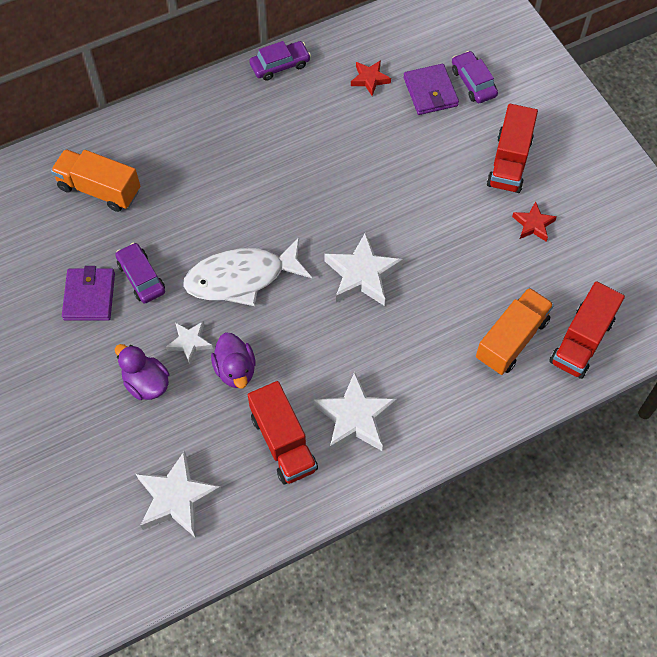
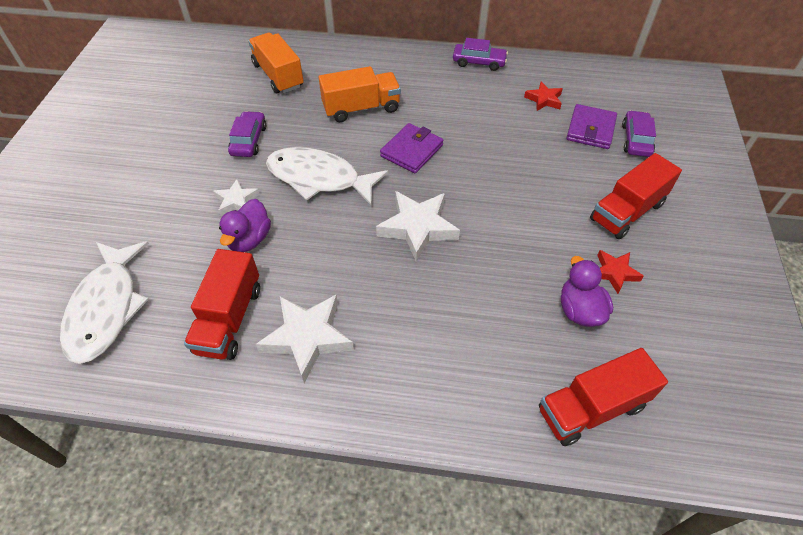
camera: 35 degrees right, 10 degrees down
purple wallet [62,266,115,321] -> purple wallet moved to [380,123,444,173]
purple duck [115,344,169,400] -> purple duck moved to [561,256,613,327]
white star [136,451,222,538] -> white fish [60,241,149,364]
orange truck [476,287,554,375] -> orange truck moved to [319,66,401,122]

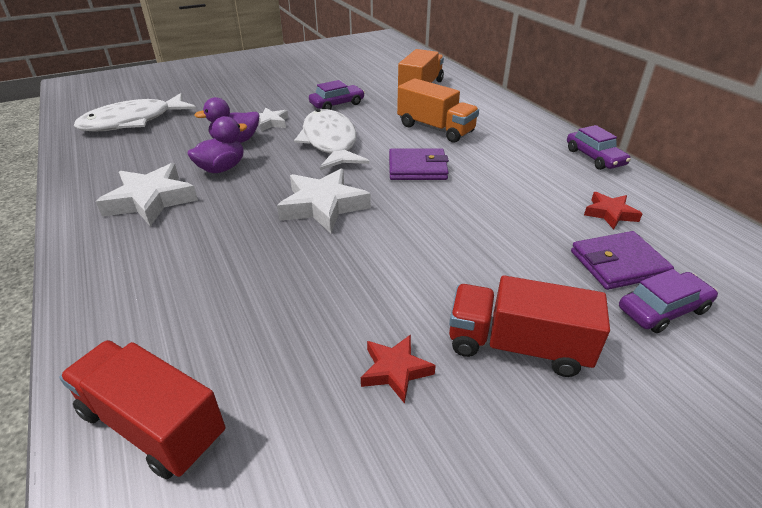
camera: 55 degrees right, 15 degrees down
red truck [184,249,260,360] -> none
purple duck [561,256,613,327] -> purple duck moved to [187,116,247,173]

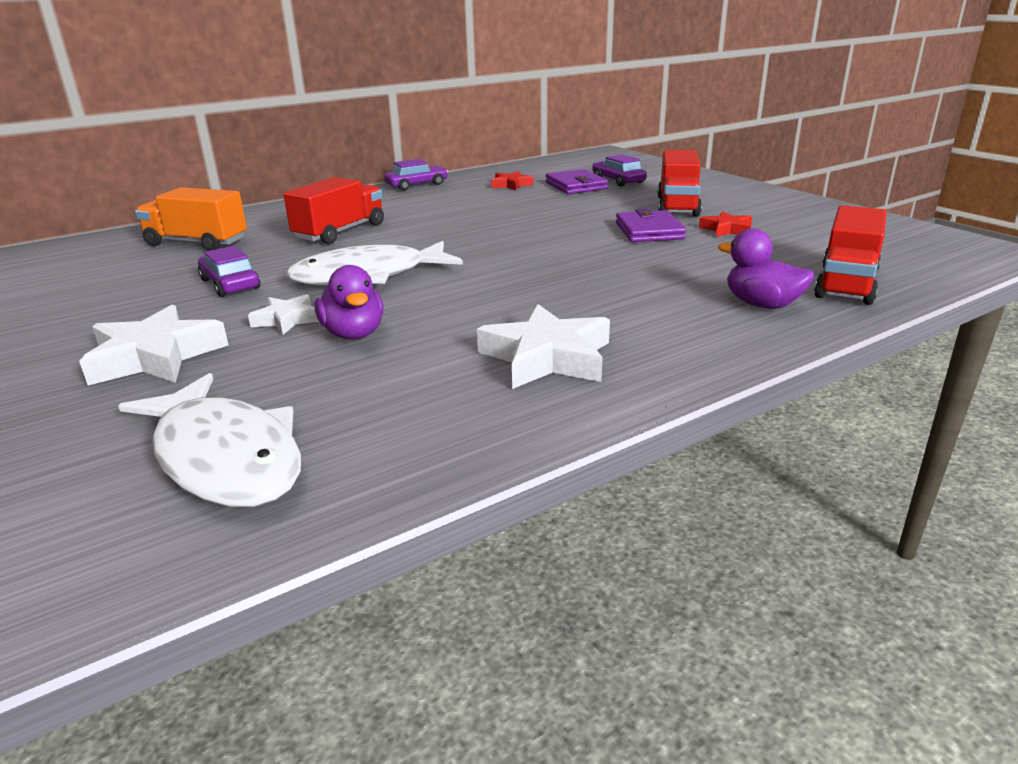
camera: 95 degrees left, 10 degrees down
purple duck [187,116,247,173] -> purple duck moved to [718,228,814,309]
white star [277,169,371,233] -> white star moved to [79,305,228,386]
purple wallet [389,148,449,180] -> purple wallet moved to [616,208,686,242]
orange truck [397,78,479,143] -> red truck [283,177,384,244]

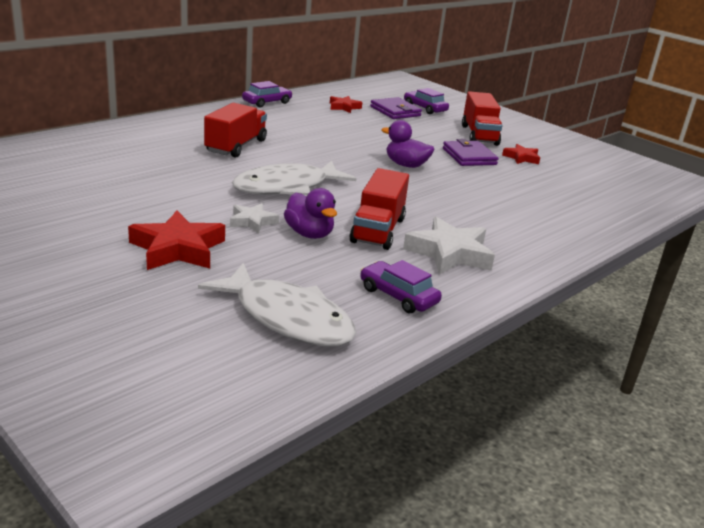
camera: 15 degrees left, 0 degrees up
white star [79,305,228,386] -> red star [128,210,225,270]
orange truck [135,187,247,251] -> none
purple car [198,246,260,297] -> purple car moved to [360,260,442,313]
purple duck [718,228,814,309] -> purple duck moved to [381,120,434,168]
red truck [814,205,887,305] -> red truck moved to [349,168,409,250]

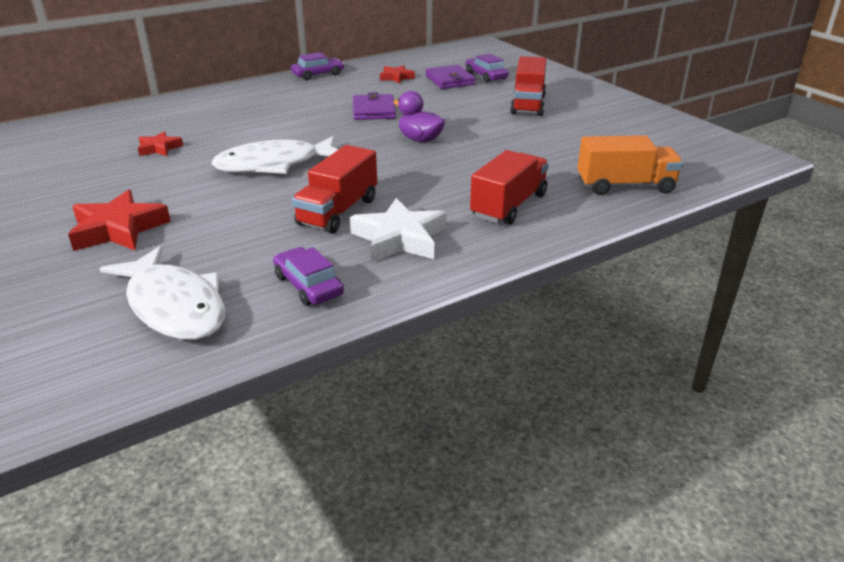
camera: 15 degrees right, 5 degrees up
red truck [204,103,267,158] -> red truck moved to [470,150,549,225]
white star [230,203,279,234] -> none
purple duck [284,188,337,239] -> none
purple wallet [443,139,499,166] -> purple wallet moved to [353,92,396,120]
red star [502,144,540,165] -> red star moved to [138,131,183,156]
none -> orange truck [577,135,683,195]

